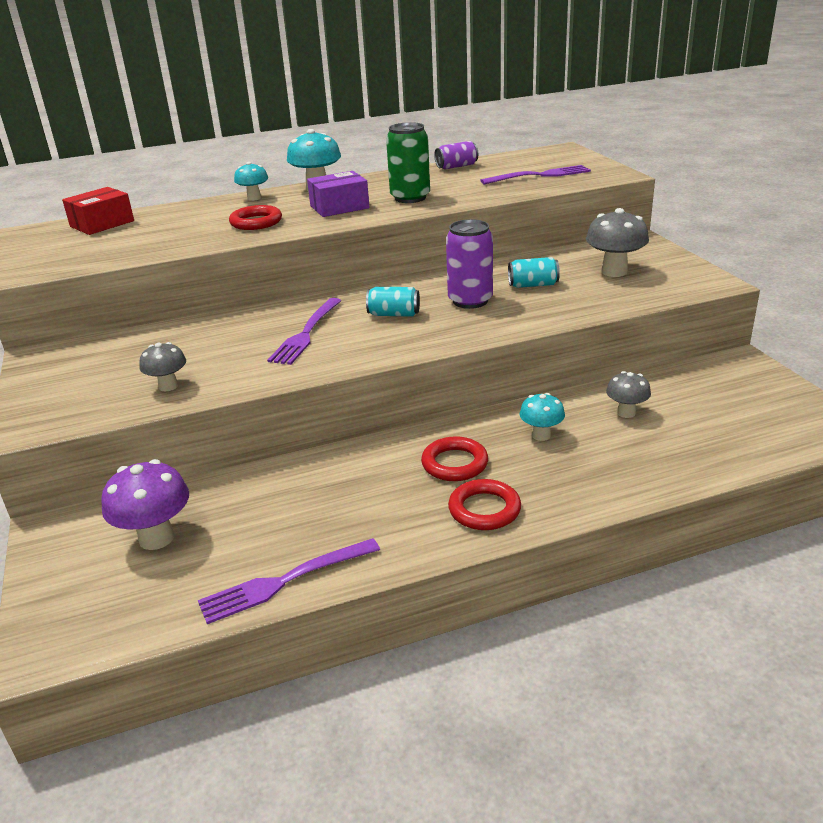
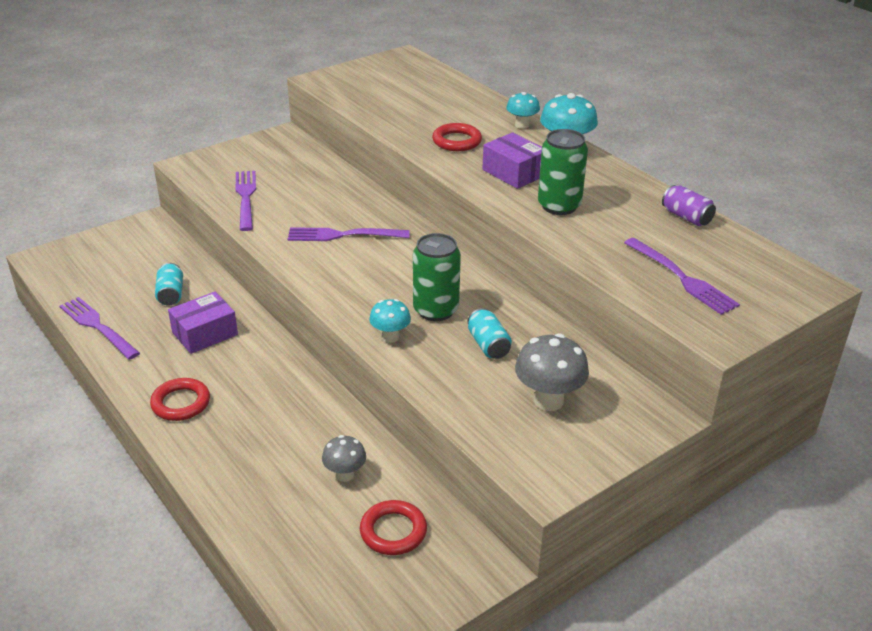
camera: 70 degrees right, 5 degrees up
red box [62,187,134,235] -> none
purple mushroom [101,459,189,550] -> none
grey mushroom [139,342,186,391] -> purple fork [236,171,256,231]
turquoise can [366,287,420,317] -> turquoise can moved to [155,263,183,306]
red ring [421,436,488,481] -> red ring moved to [360,500,427,555]
purple can [446,219,493,309] -> green can [413,233,461,321]
turquoise mushroom [519,393,565,441] -> turquoise mushroom moved to [369,299,411,343]
none -> purple box [168,292,238,354]

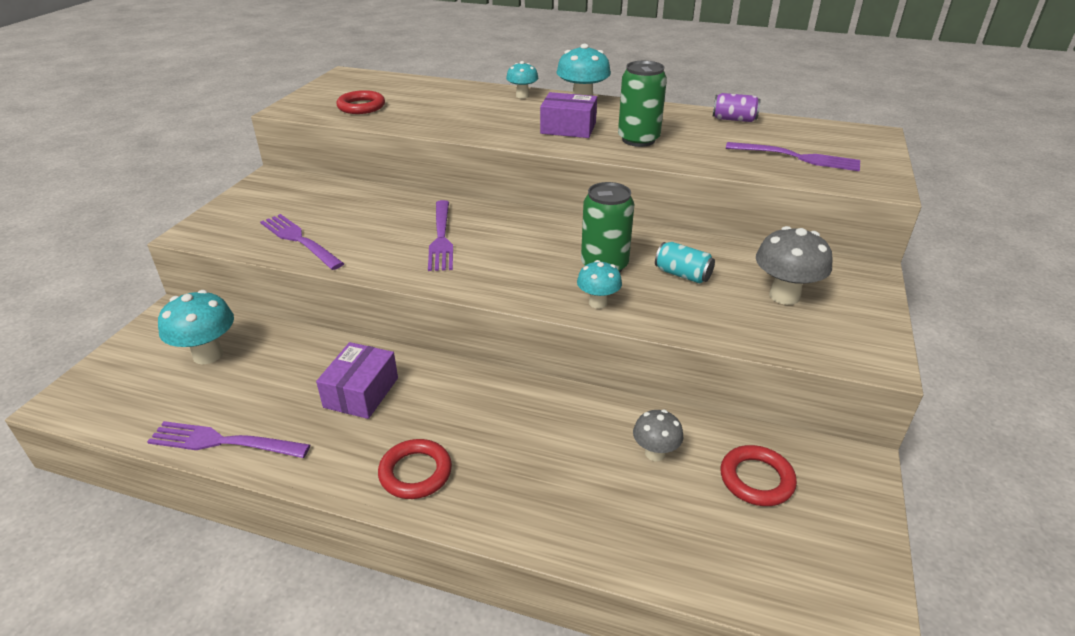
camera: 35 degrees left, 0 degrees up
turquoise can [155,263,183,306] -> none
purple fork [288,227,410,241] -> purple fork turned 60 degrees counterclockwise [428,200,453,271]
red ring [432,123,482,151] -> red ring moved to [336,90,385,114]
none -> turquoise mushroom [158,290,234,365]

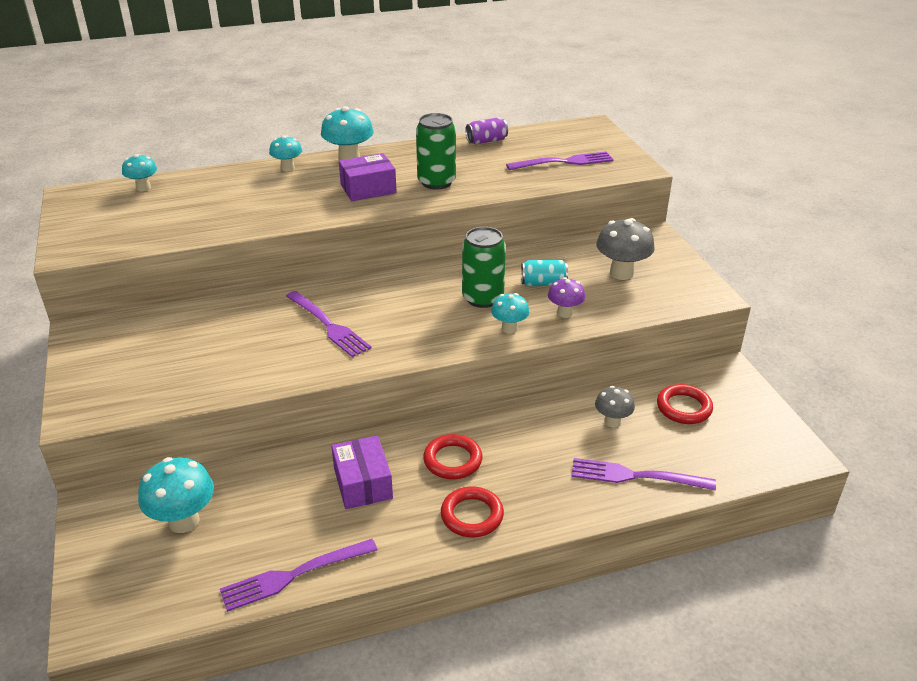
camera: 35 degrees left, 0 degrees up
purple fork [260,214,344,270] -> purple fork moved to [572,458,716,491]
red ring [336,90,385,114] -> red ring moved to [423,434,482,479]
none -> turquoise mushroom [122,154,157,191]
none -> purple mushroom [548,277,585,318]

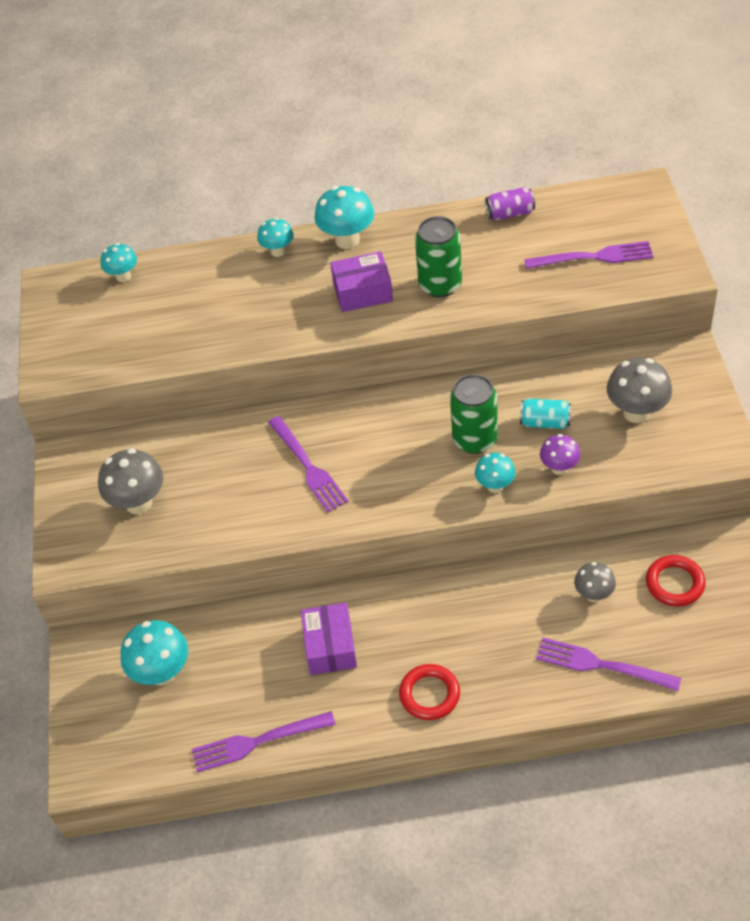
camera: 15 degrees right, 15 degrees up
red ring [423,434,482,479] -> none
none -> grey mushroom [98,448,163,514]

